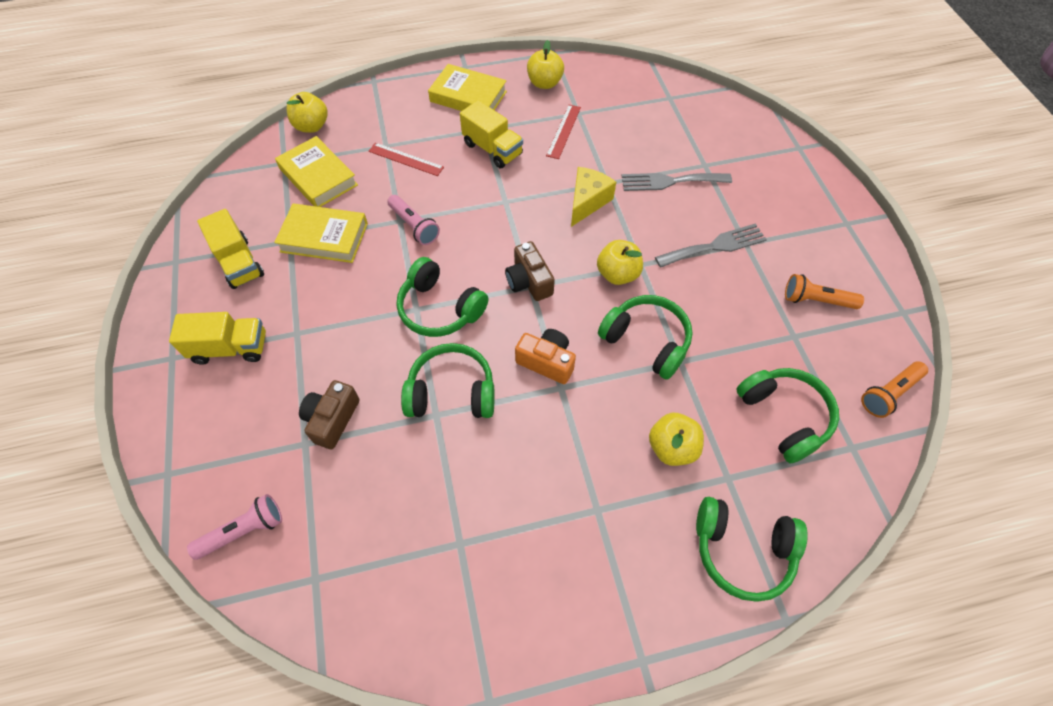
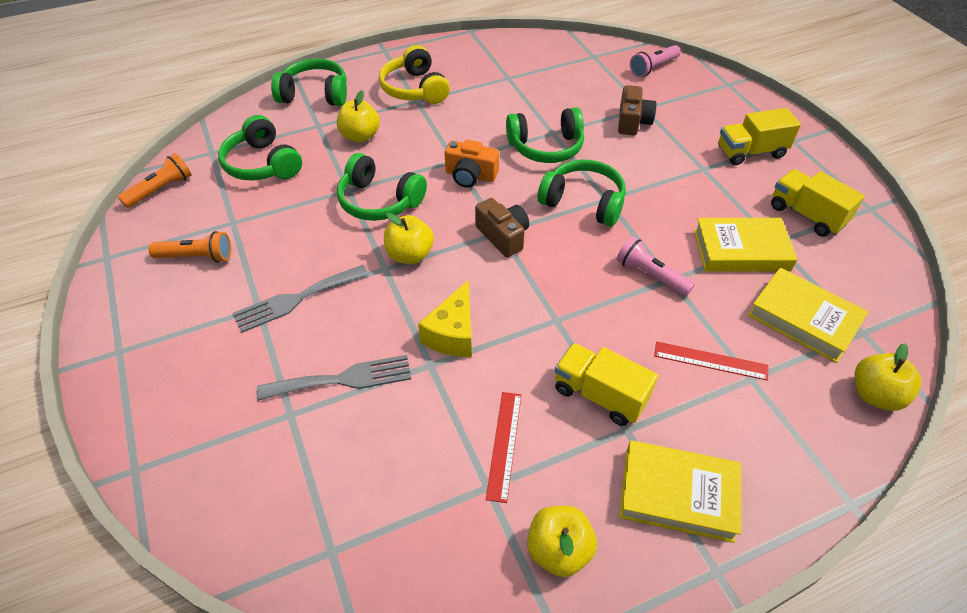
camera: 170 degrees right, 10 degrees down
none -> yellow headphones [379,45,450,104]

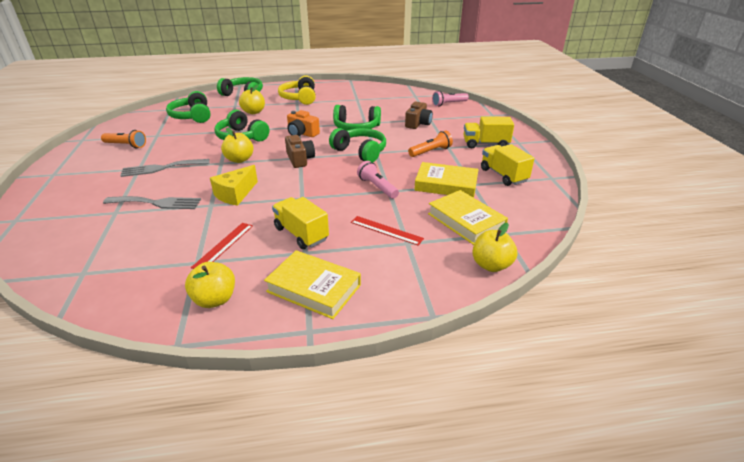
camera: 15 degrees right, 15 degrees down
orange flashlight [118,153,191,208] -> orange flashlight moved to [408,131,453,157]

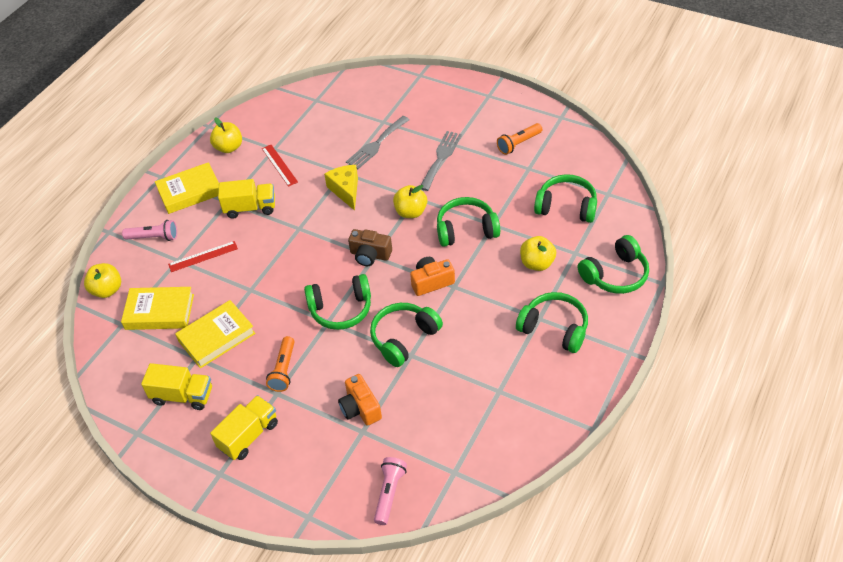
camera: 130 degrees right, 15 degrees up
yellow headphones [278,75,316,105] -> green headphones [516,292,588,353]
pink flashlight [357,161,399,199] -> pink flashlight moved to [122,220,177,241]
brown camera [405,101,433,129] -> orange camera [338,374,382,426]

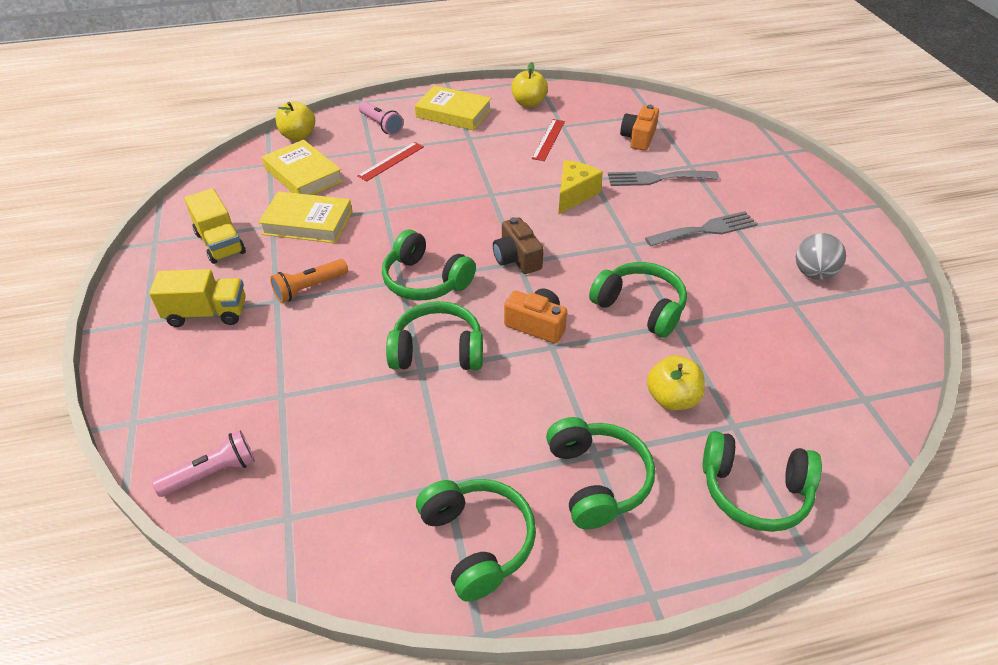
camera: 45 degrees right, 5 degrees down
red ruler [168,241,238,272] -> red ruler turned 75 degrees counterclockwise [357,142,424,181]
yellow truck [218,179,275,219] -> none
orange camera [338,374,382,426] -> orange camera moved to [620,105,659,151]
yellow apple [393,185,427,218] -> none
orange flashlight [497,123,542,155] -> grey ball [796,233,846,280]
green headphones [534,174,597,223] -> green headphones moved to [416,479,536,602]

